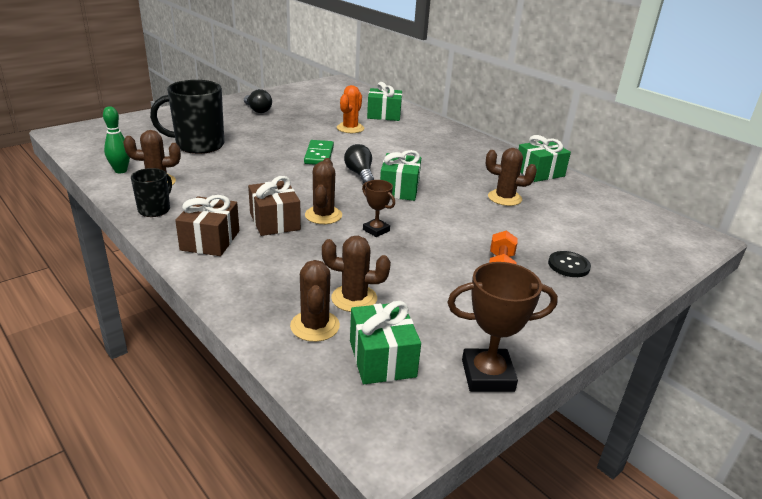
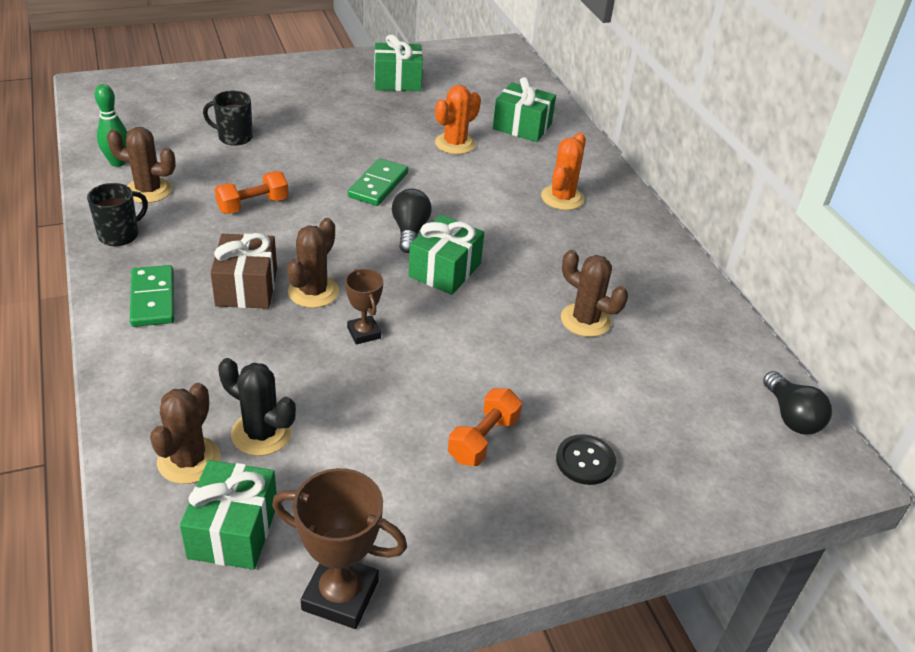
camera: 20 degrees right, 10 degrees up
black mug [150,80,224,154] -> black mug [203,91,253,146], size x0.54
brown gift [175,195,239,256] -> green domino [130,265,174,327]
black light bulb [244,89,272,113] -> black light bulb moved to [763,371,832,434]
brown cactus [322,236,391,312] -> black cactus [218,358,296,456]
green gift [518,135,571,182] -> green gift moved to [374,34,423,91]
none -> orange dumbbell [215,171,289,214]
none -> orange cactus [541,133,586,210]

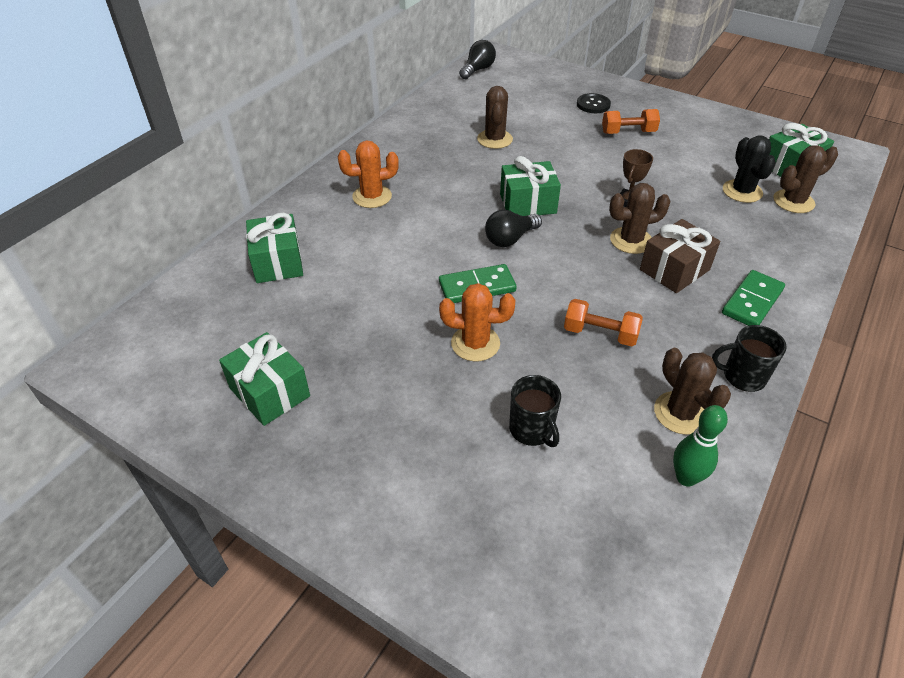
camera: 125 degrees left, 5 degrees up
brown trophy [272,468,407,629] -> none
orange cactus [435,85,481,154] -> orange cactus moved to [439,283,515,362]

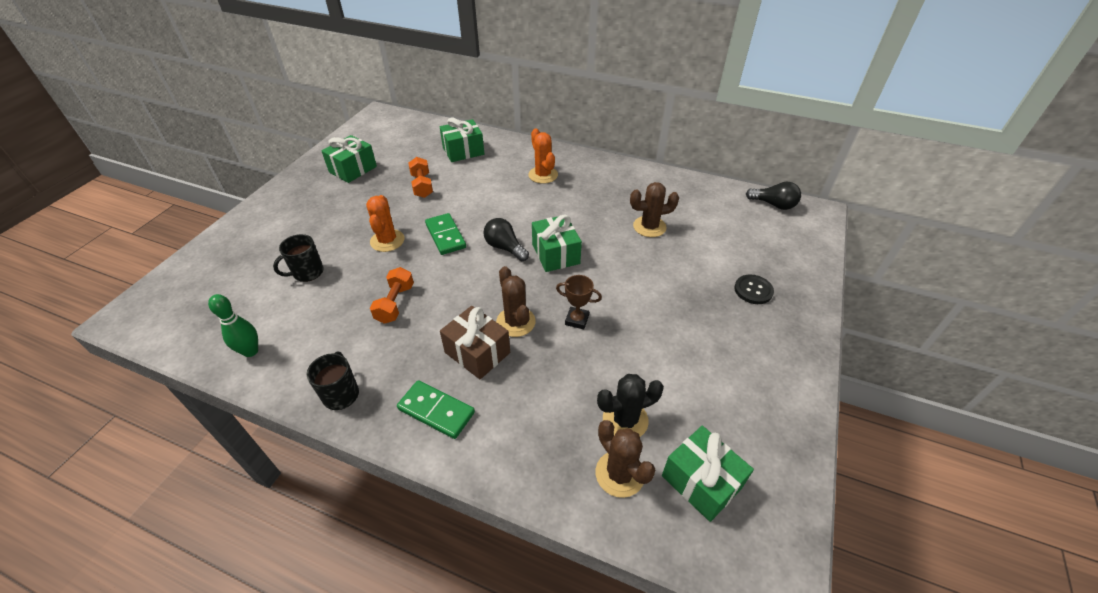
camera: 80 degrees right, 0 degrees up
orange dumbbell [602,109,660,134] -> orange dumbbell moved to [409,157,433,198]
brown cactus [654,348,731,435] -> none

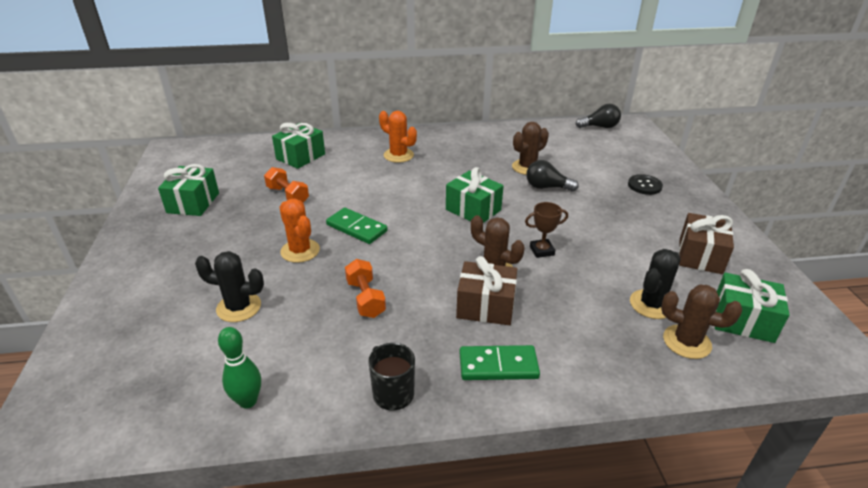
camera: 30 degrees left, 10 degrees down
black mug [273,234,324,282] -> black cactus [195,251,264,322]
black light bulb [483,218,529,261] -> black light bulb moved to [526,160,579,191]
none -> brown gift [679,213,734,274]

